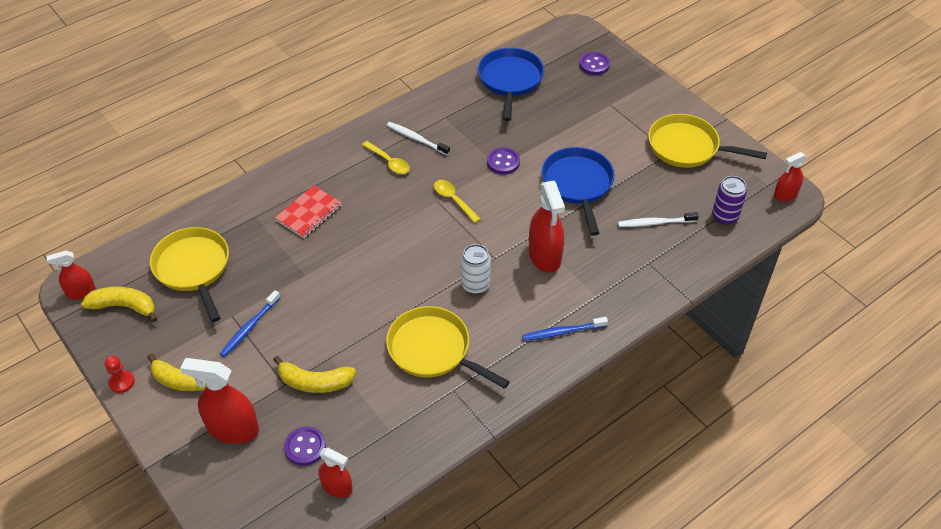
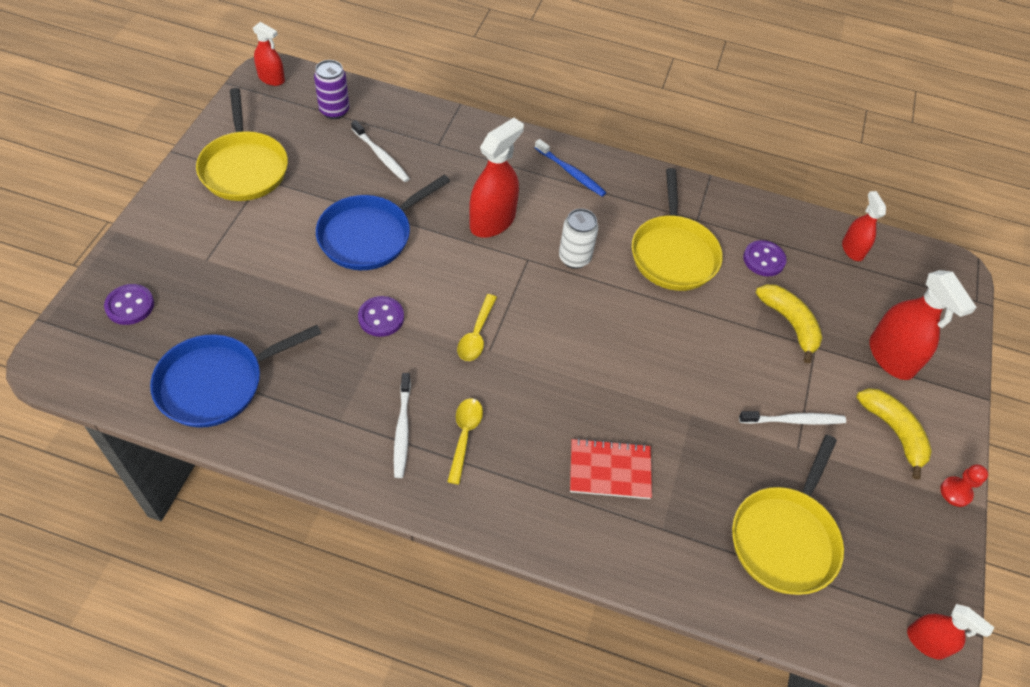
camera: 130 degrees left, 5 degrees up
yellow banana [81,286,158,322] -> none
blue toothbrush [220,290,280,357] -> white toothbrush [739,411,846,425]
purple button [284,427,326,466] -> purple button moved to [743,240,787,276]

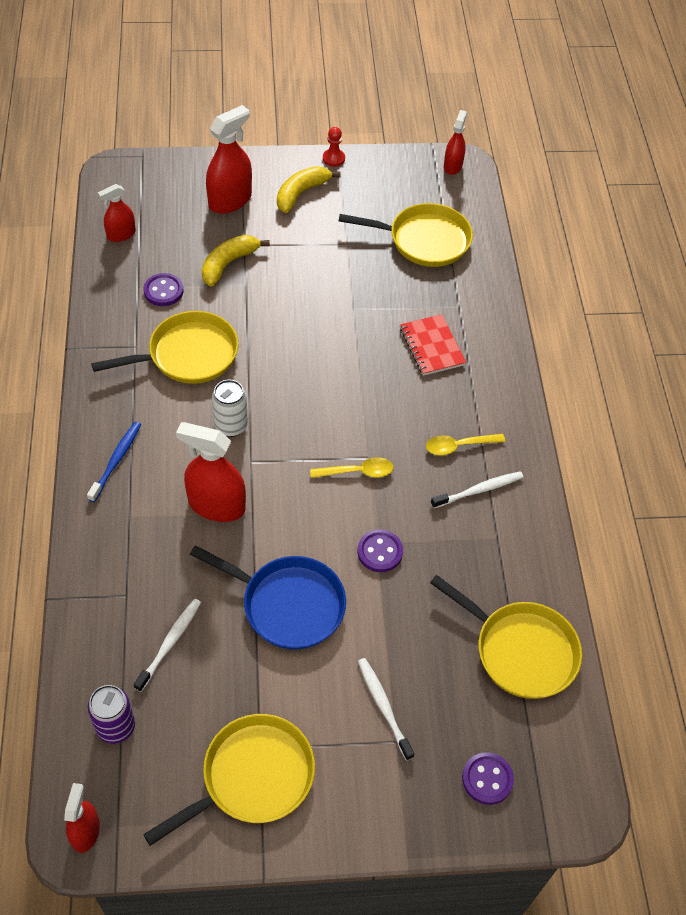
camera: 110 degrees left, 0 degrees up
blue pan [150,325,322,428] -> yellow pan [430,575,582,699]
white toothbrush [739,411,846,425] -> white toothbrush moved to [358,658,414,761]

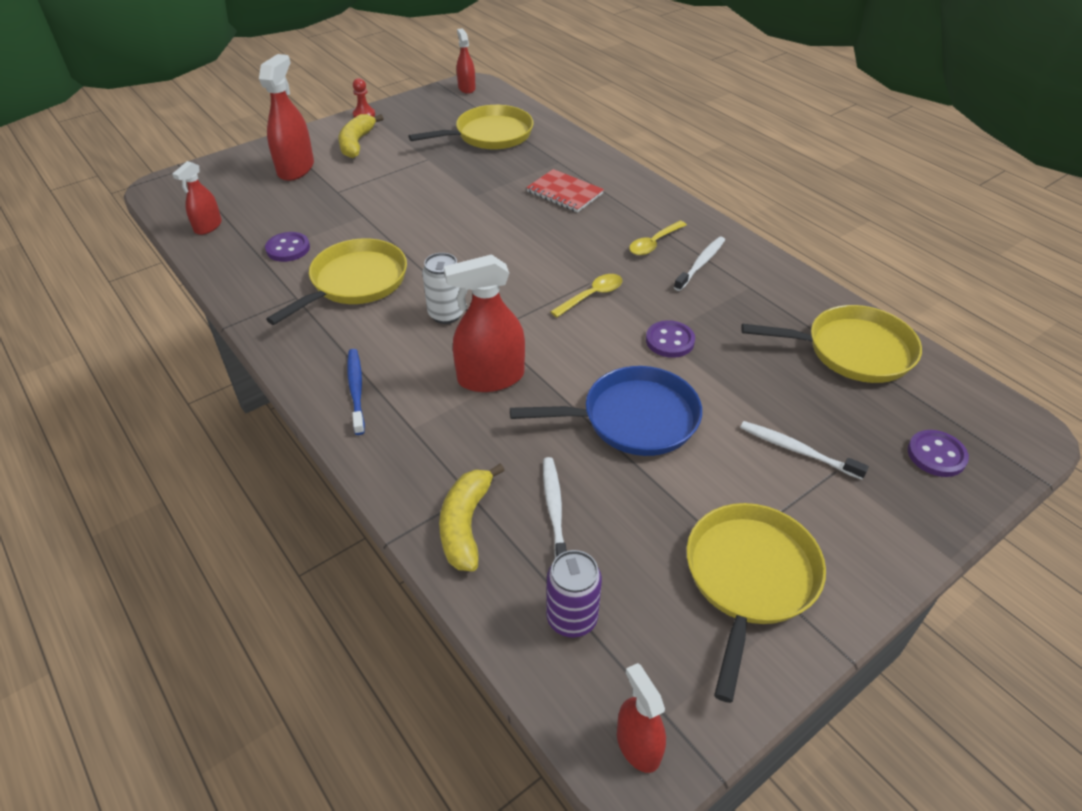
camera: 30 degrees left, 10 degrees down
yellow banana [202,235,270,286] -> yellow banana moved to [439,464,505,571]

